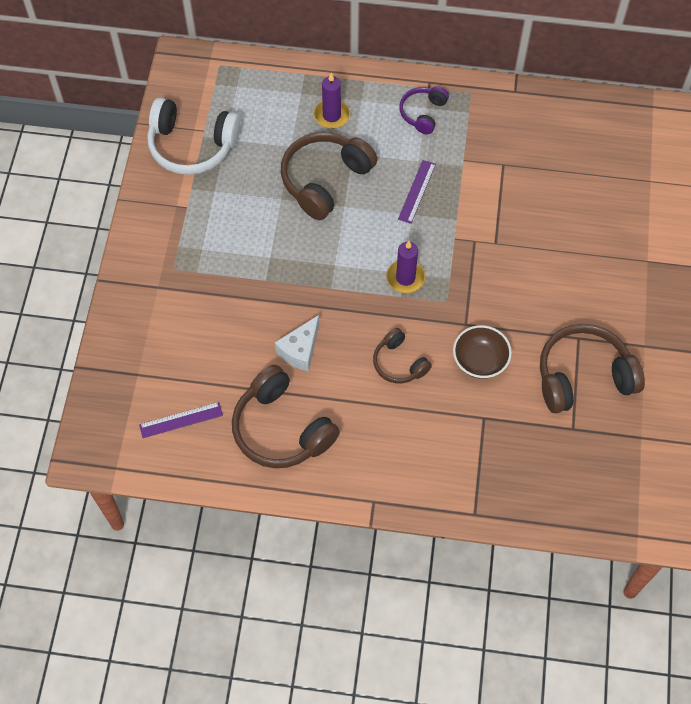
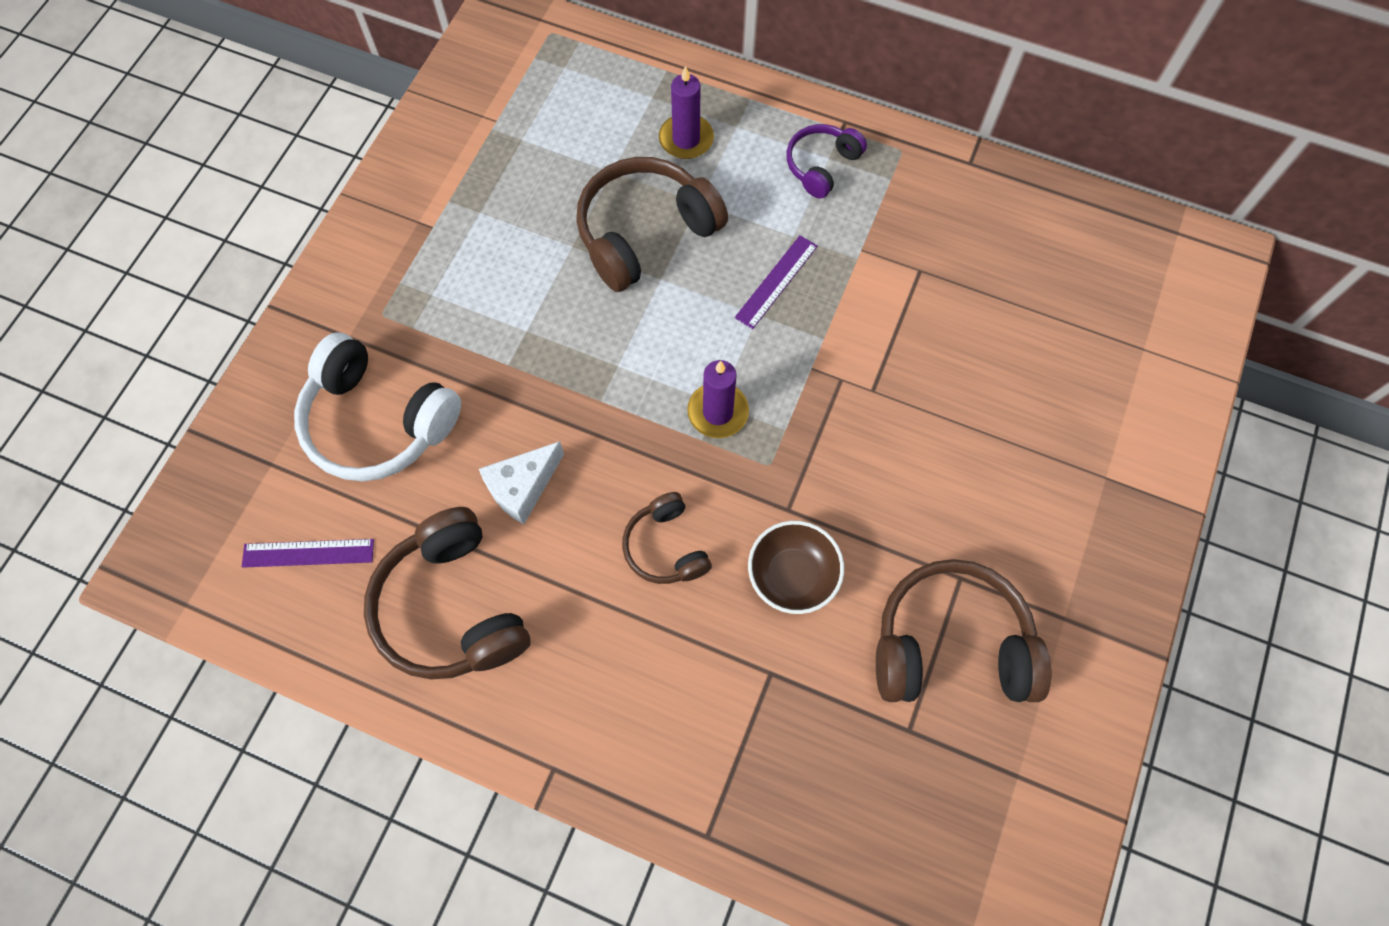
camera: 15 degrees right, 5 degrees up
white headphones [147,98,241,175] -> white headphones moved to [294,332,461,482]

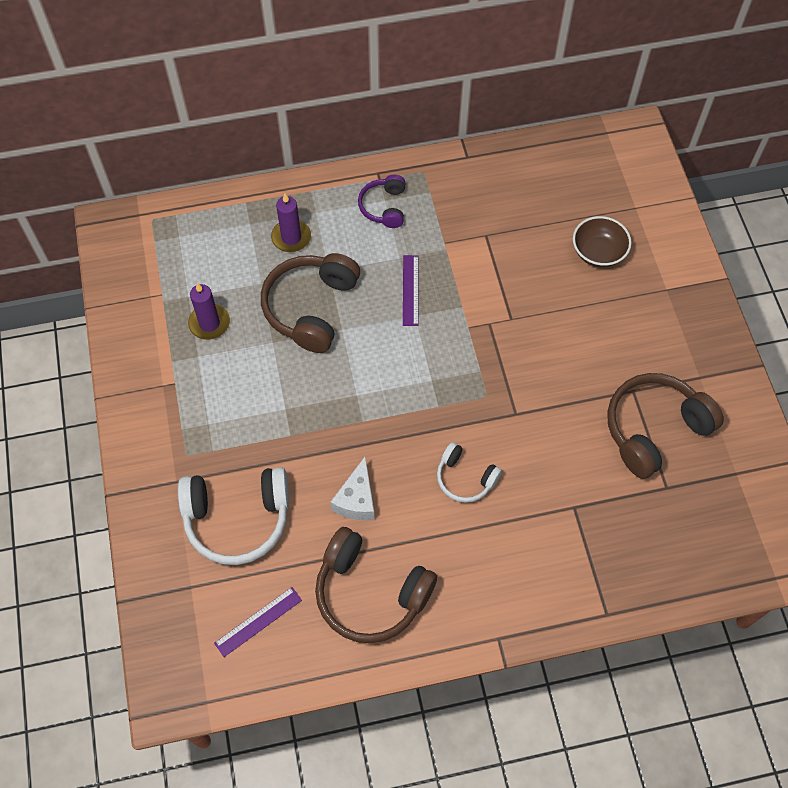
camera: 35 degrees left, 5 degrees down
brown headphones [622,492,712,584] -> white headphones [437,442,502,503]
purple candle [687,360,749,438] -> purple candle moved to [188,283,230,340]
brown bowl [748,521,844,614] -> brown bowl moved to [573,216,632,267]

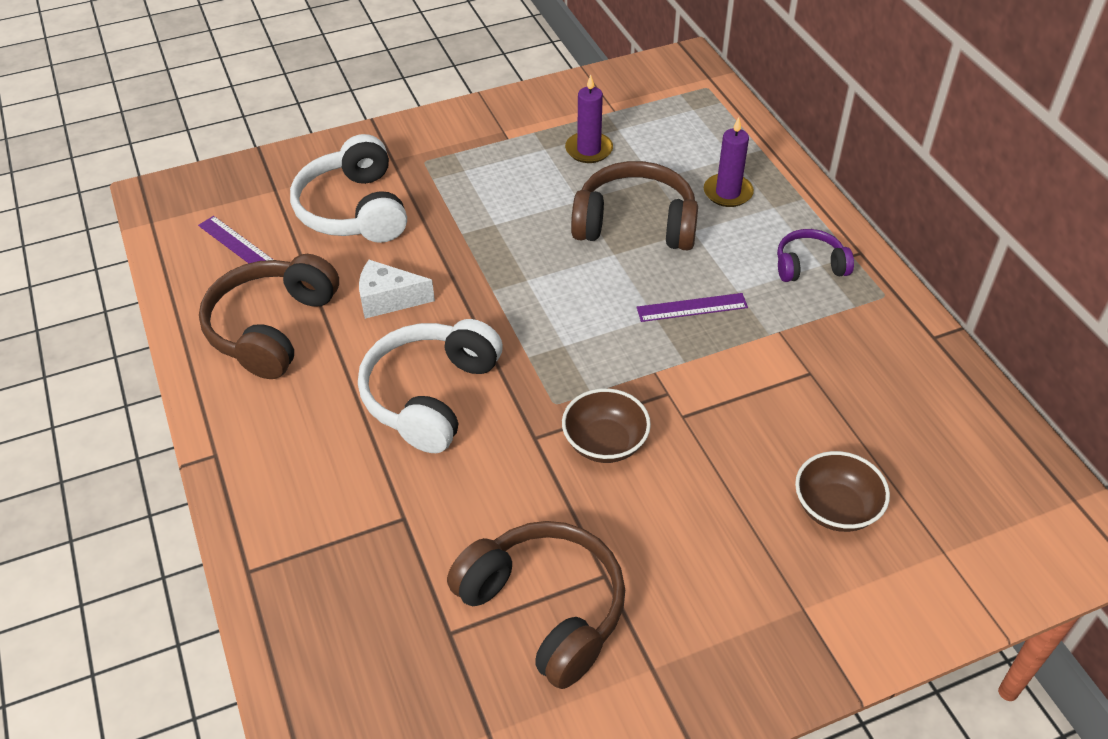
camera: 80 degrees right, 15 degrees down
white headphones [437,442,502,503] -> white headphones [358,319,503,453], size x1.78
none -> brown bowl [562,388,651,463]

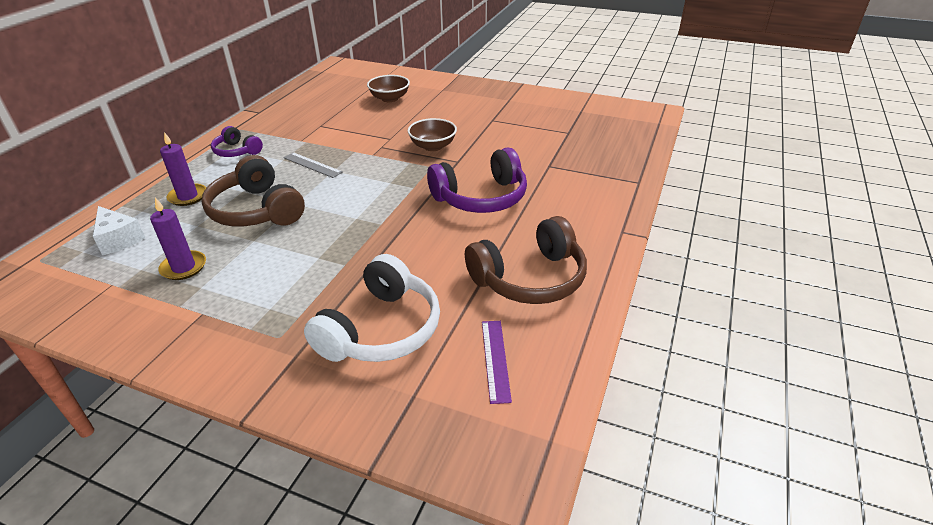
camera: 135 degrees left, 10 degrees down
white headphones [358,319,503,453] -> purple headphones [427,147,527,213]
white cheese [359,260,435,319] -> white cheese moved to [93,206,145,255]
brown headphones [447,521,625,689] -> none
purple ruler [636,293,748,322] -> grey ruler [283,152,342,178]

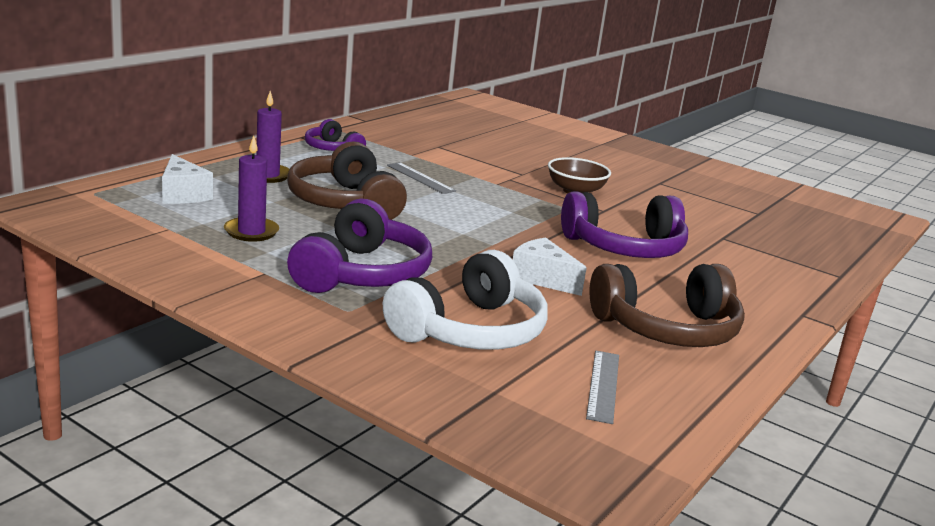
camera: 10 degrees right, 15 degrees down
brown bowl [367,75,410,102] -> none
purple ruler [482,321,512,404] -> grey ruler [586,351,619,424]
none -> purple headphones [287,199,432,293]
none -> white cheese [513,238,587,296]

